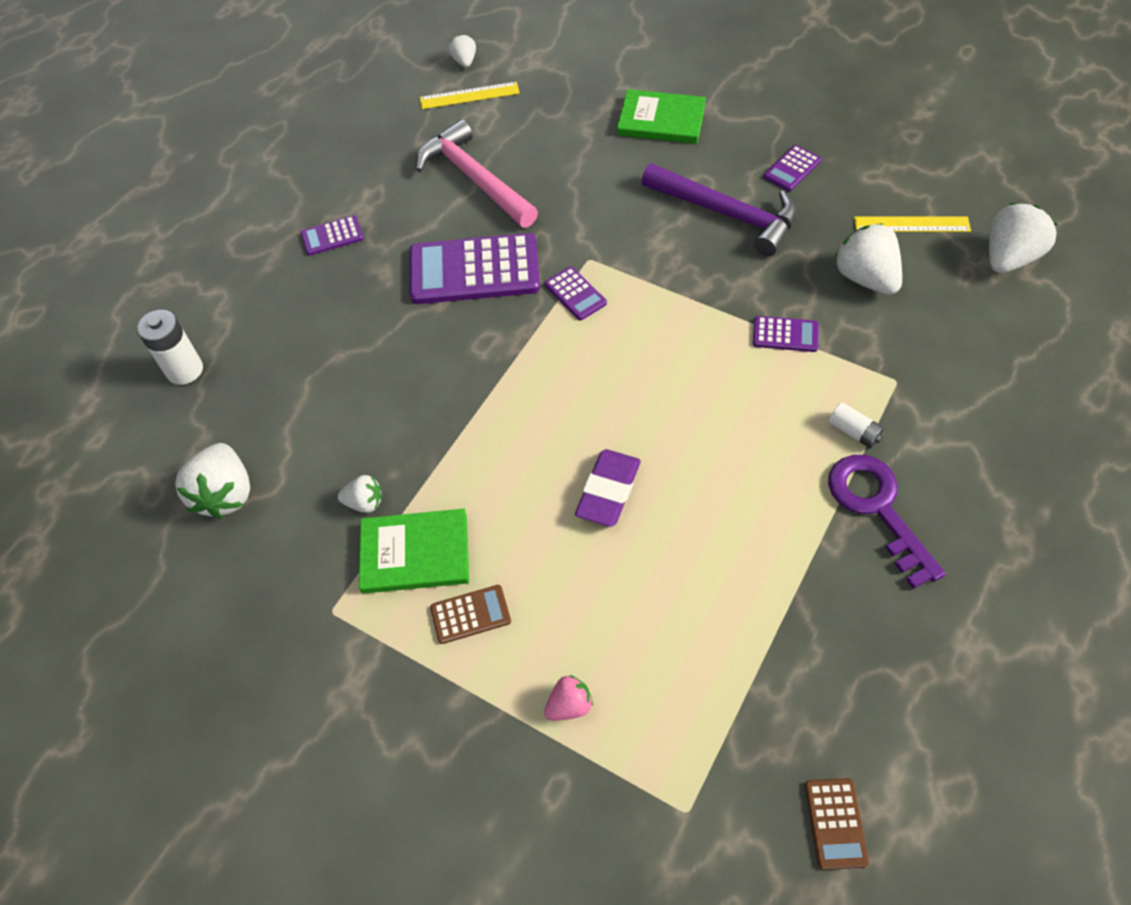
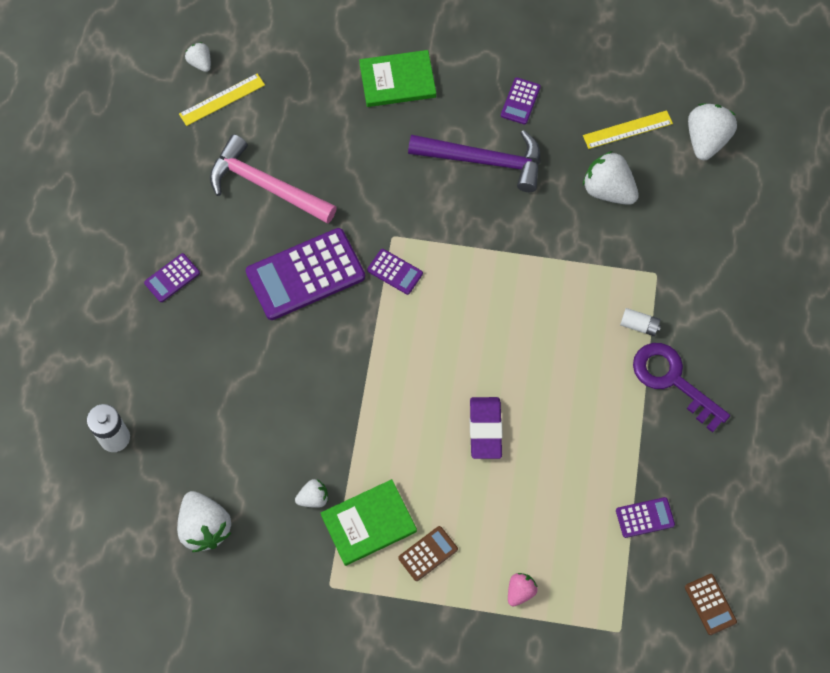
camera: 25 degrees left, 10 degrees up
purple calculator [753,316,819,352] -> purple calculator moved to [616,497,675,538]

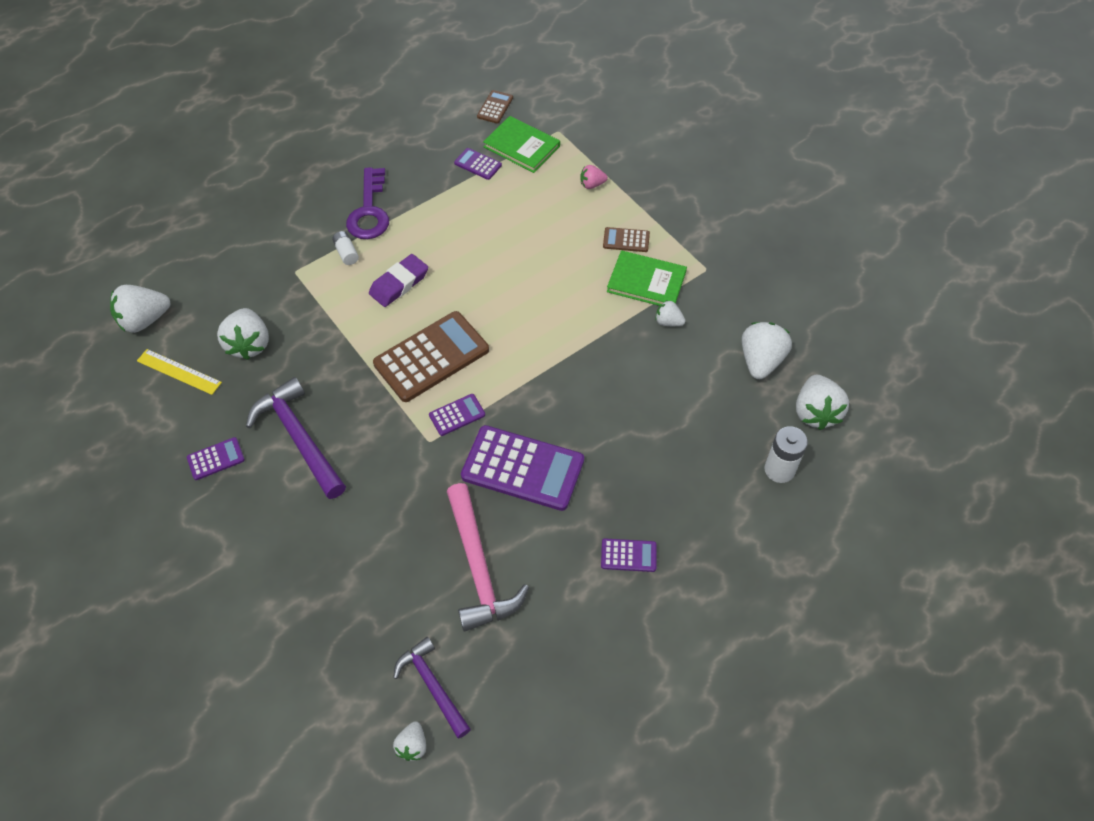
camera: 135 degrees left, 10 degrees down
yellow ruler [179,73,265,126] -> purple hammer [393,637,471,738]
green book [359,50,436,107] -> green book moved to [483,116,560,173]
purple calculator [367,249,423,295] -> purple calculator turned 75 degrees clockwise [429,394,485,436]
purple eraser [470,397,503,459] -> purple eraser moved to [369,254,428,307]
none -> brown calculator [373,311,489,402]
none -> white strawberry [796,375,849,430]

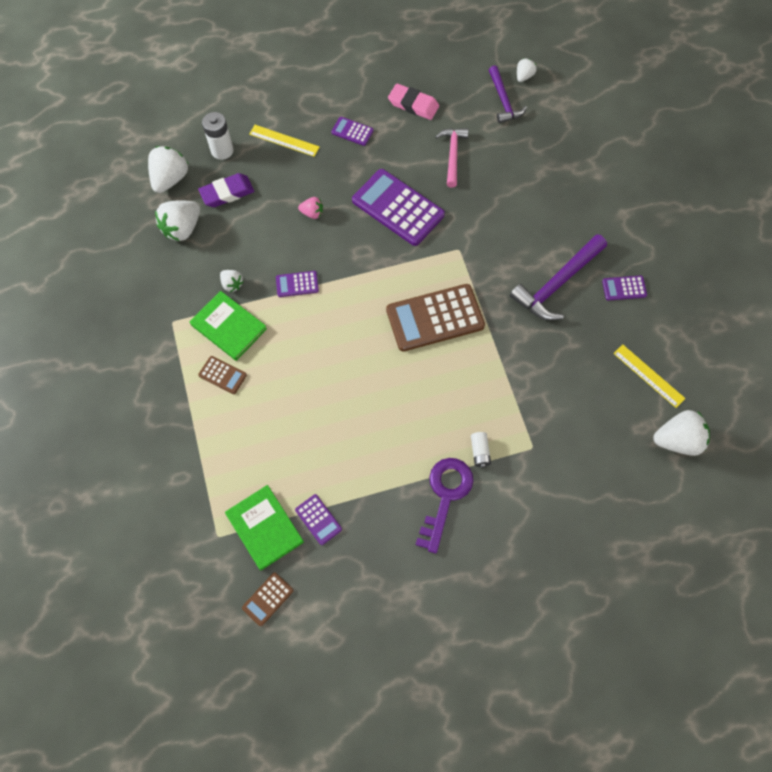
camera: 160 degrees left, 10 degrees up
white strawberry [217,308,269,360] -> none
purple hammer [246,377,346,499] -> purple hammer turned 60 degrees clockwise [510,234,607,320]
purple eraser [369,254,428,307] -> purple eraser moved to [198,173,254,207]
purple calculator [429,394,485,436] -> purple calculator moved to [276,271,319,297]
pink hammer [447,483,529,631] -> pink hammer [435,128,469,188], size x0.65
pink strawberry [581,165,608,189] -> pink strawberry moved to [298,197,323,219]
none -> yellow ruler [249,125,319,157]
none -> pink eraser [388,83,439,120]

